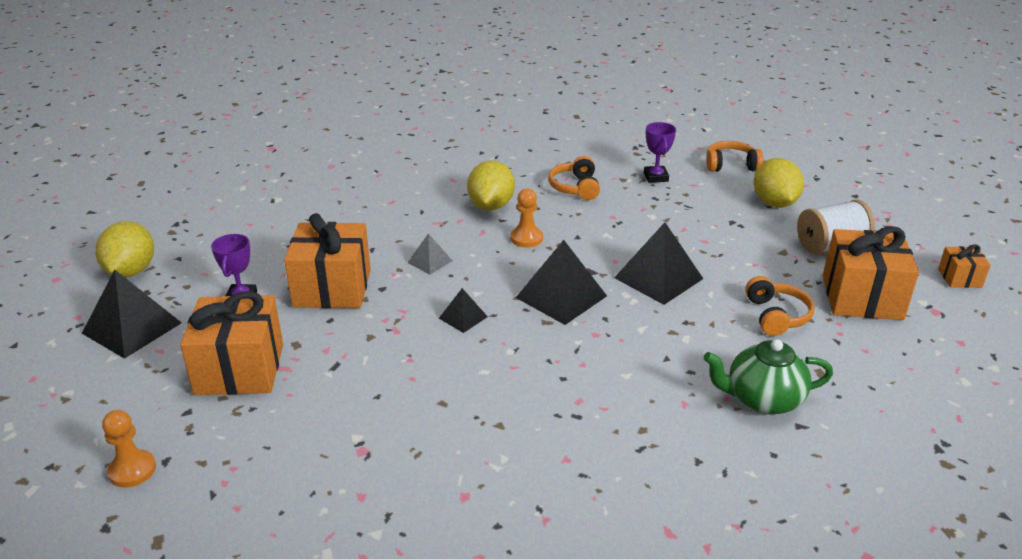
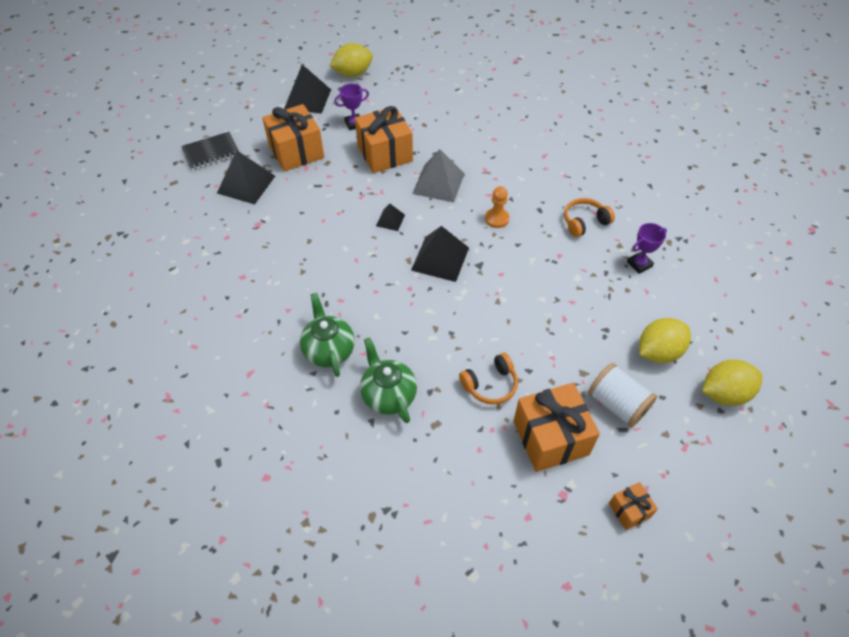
camera: 65 degrees right, 20 degrees up
orange pawn [102,410,156,488] -> black notebook [181,132,239,170]
grey pyramid [407,233,452,274] -> grey pyramid [412,149,465,202], size x1.92
yellow lemon [467,160,515,211] -> yellow lemon moved to [702,360,763,406]
black pyramid [614,222,703,305] -> black pyramid moved to [217,150,275,204]
orange headphones [706,141,764,172] -> none
none -> green teapot [300,293,355,377]

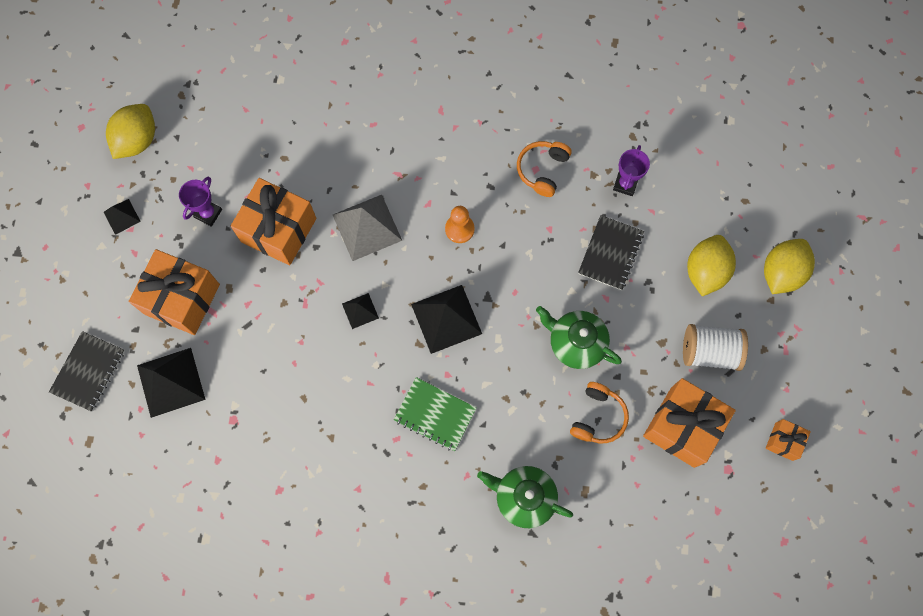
camera: 40 degrees left, 20 degrees up
black pyramid [284,65,331,114] -> black pyramid [104,199,141,235], size x0.52
green teapot [300,293,355,377] -> green teapot moved to [536,306,622,369]
none -> green notebook [394,377,477,451]
none -> black notebook [578,215,644,290]

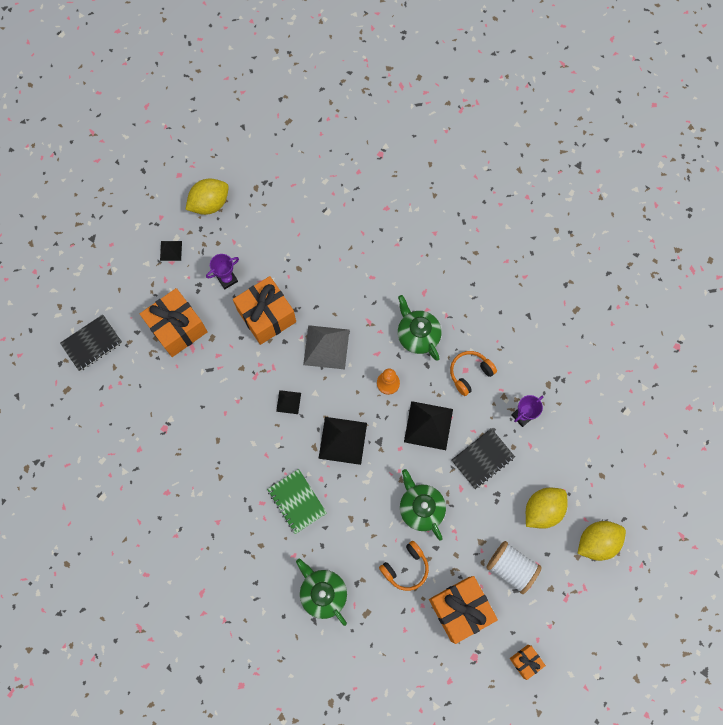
camera: 30 degrees right, 0 degrees up
black pyramid [137,348,206,418] -> black pyramid moved to [404,401,453,450]
none -> green teapot [398,295,441,361]

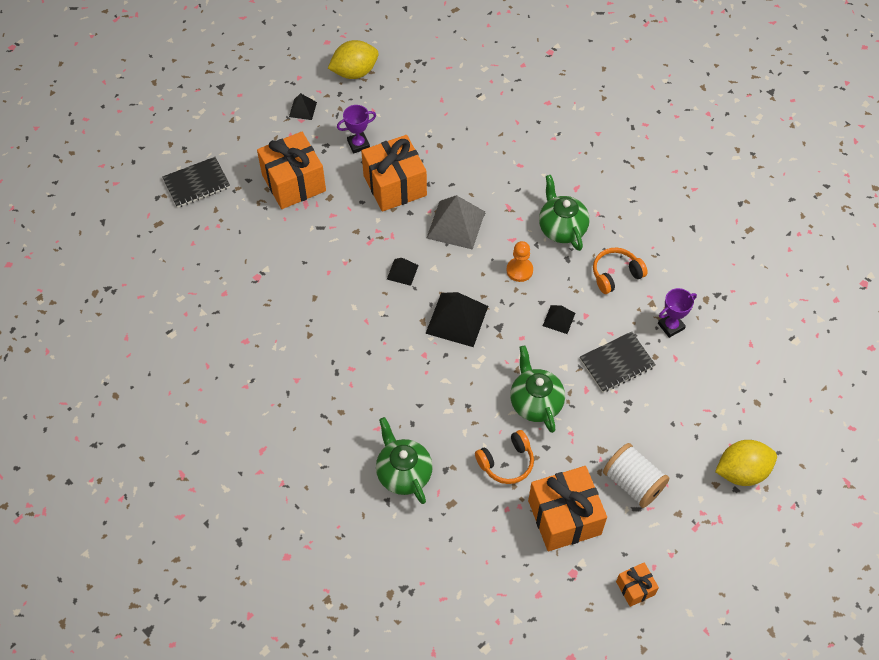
camera: 10 degrees right, 15 degrees down
green notebook [267,469,327,534] -> none
black pyramid [404,401,453,450] -> black pyramid [543,305,575,334], size x0.52
yellow lemon [526,488,568,529] -> none

